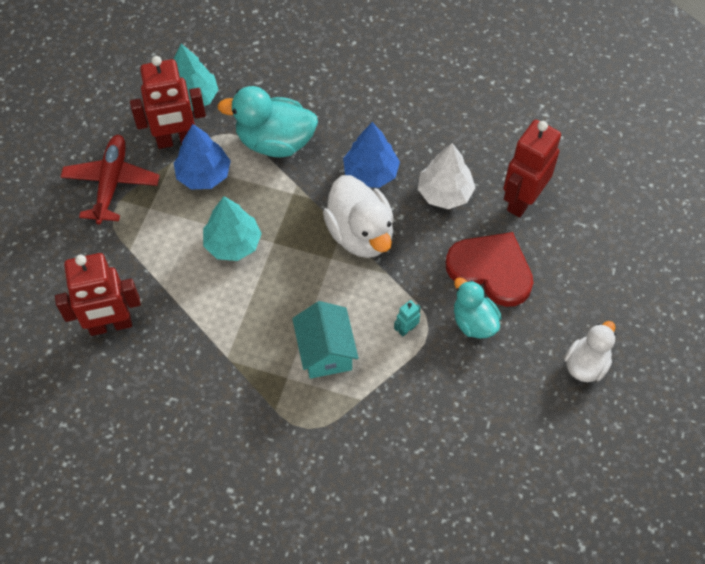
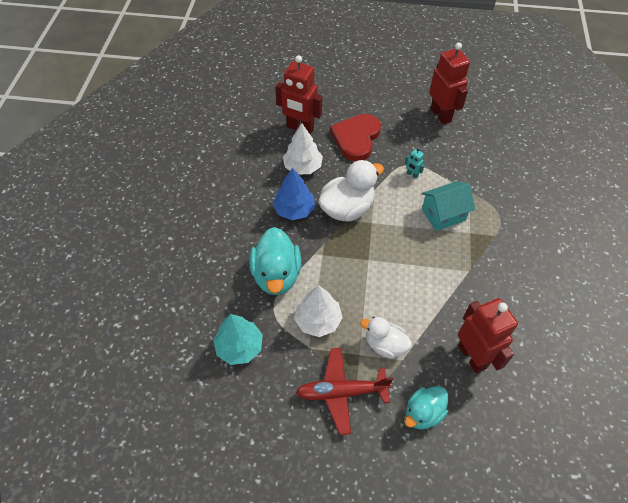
camera: 100 degrees left, 5 degrees down
red robot [130,56,206,149] -> red robot moved to [429,42,470,125]
blue tree [174,124,231,190] -> white tree [294,285,343,337]
turquoise tree [203,196,262,261] -> none
turquoise duck [454,277,502,339] -> turquoise duck moved to [405,386,448,429]
white duck [564,321,616,382] -> white duck moved to [360,317,412,359]

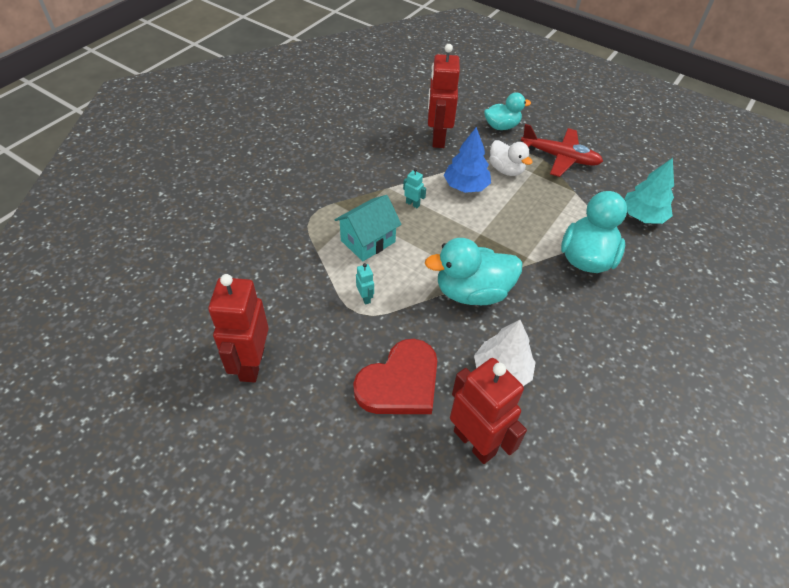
camera: 155 degrees left, 5 degrees down
blue tree [273,168,315,220] -> blue tree moved to [444,127,491,193]
white tree [294,285,343,337] -> none
white duck [318,160,384,222] -> turquoise duck [425,238,522,305]
turquoise house [421,181,475,231] -> turquoise house turned 45 degrees counterclockwise [335,195,402,261]
none -> turquoise robot [403,168,426,208]

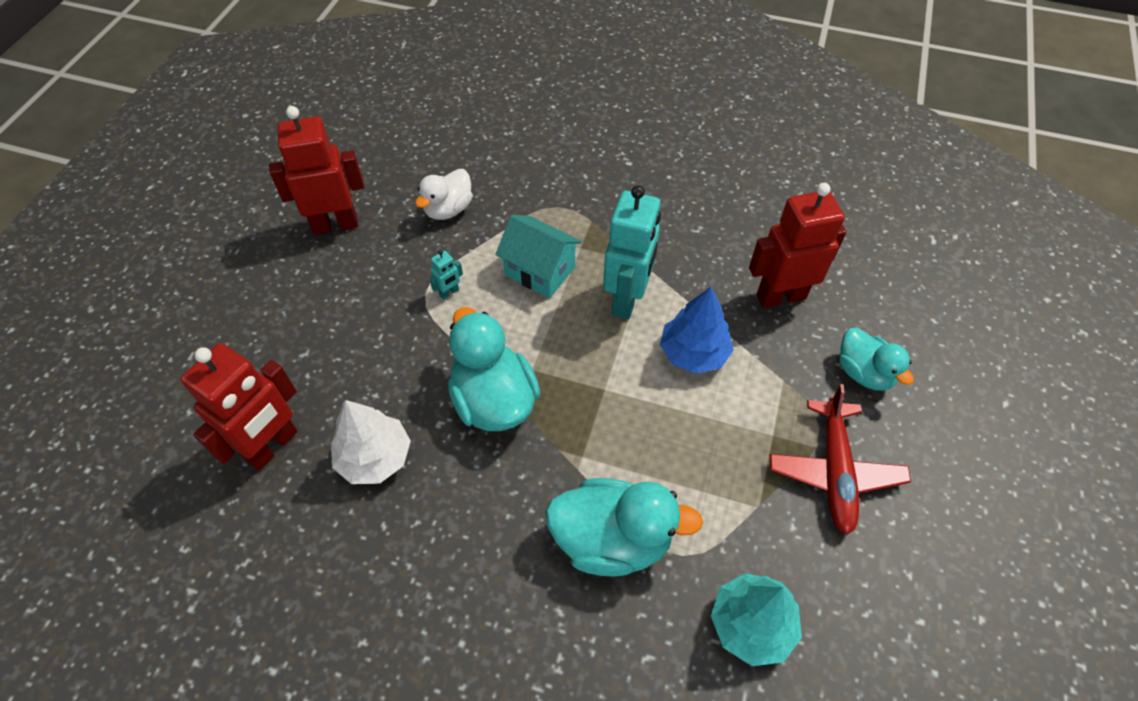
camera: 75 degrees right, 5 degrees up
red heart [353,339,437,414] -> none
turquoise robot [403,168,426,208] -> turquoise robot [603,185,661,319], size x2.42
white duck [489,140,533,176] -> white duck moved to [415,169,473,220]

